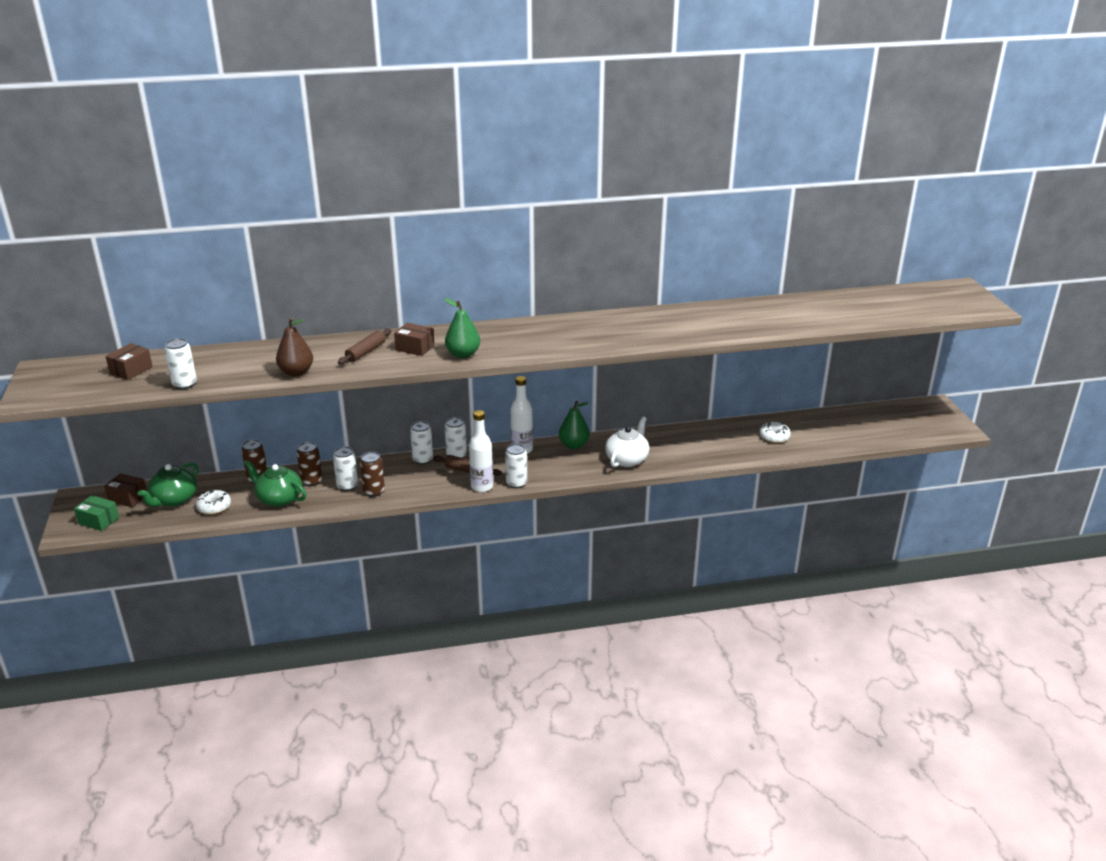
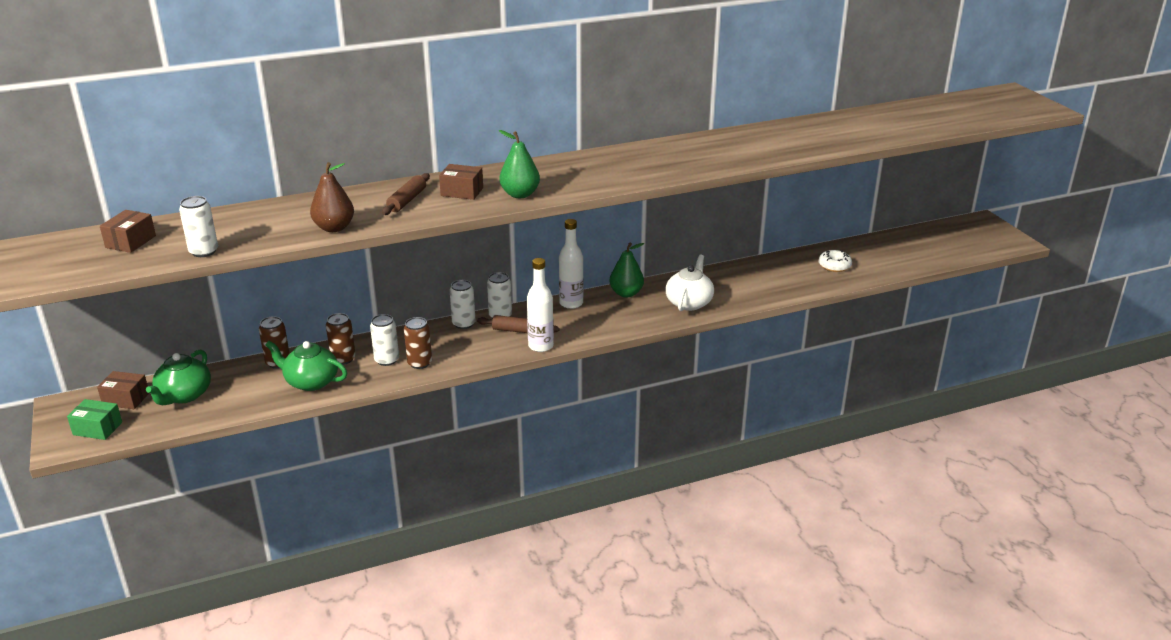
camera: 10 degrees left, 0 degrees up
white donut [196,490,231,515] -> none
white can [505,444,527,488] -> none

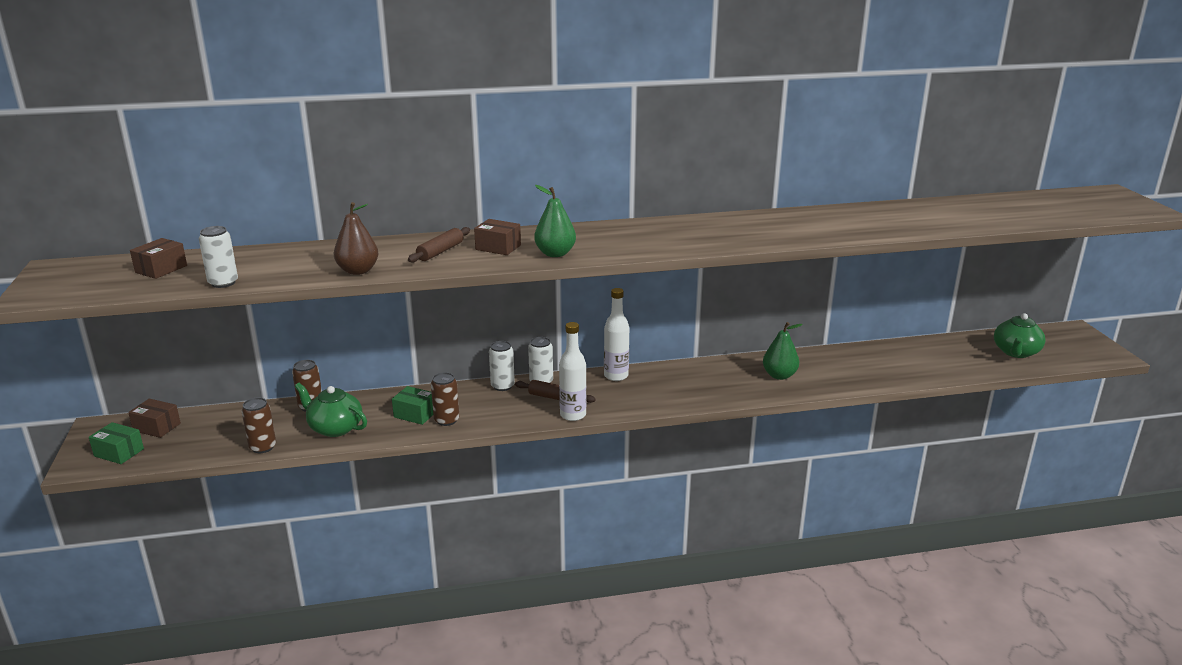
camera: 10 degrees right, 5 degrees down
green teapot [146,350,211,405] -> green teapot moved to [994,313,1046,358]
brown can [326,313,356,365] -> brown can moved to [241,398,276,453]
white can [370,314,399,366] -> green box [392,386,433,425]
green pear [609,242,644,297] -> green pear moved to [763,322,803,380]
white teapot [665,254,714,311] -> none
white donut [819,250,852,272] -> none

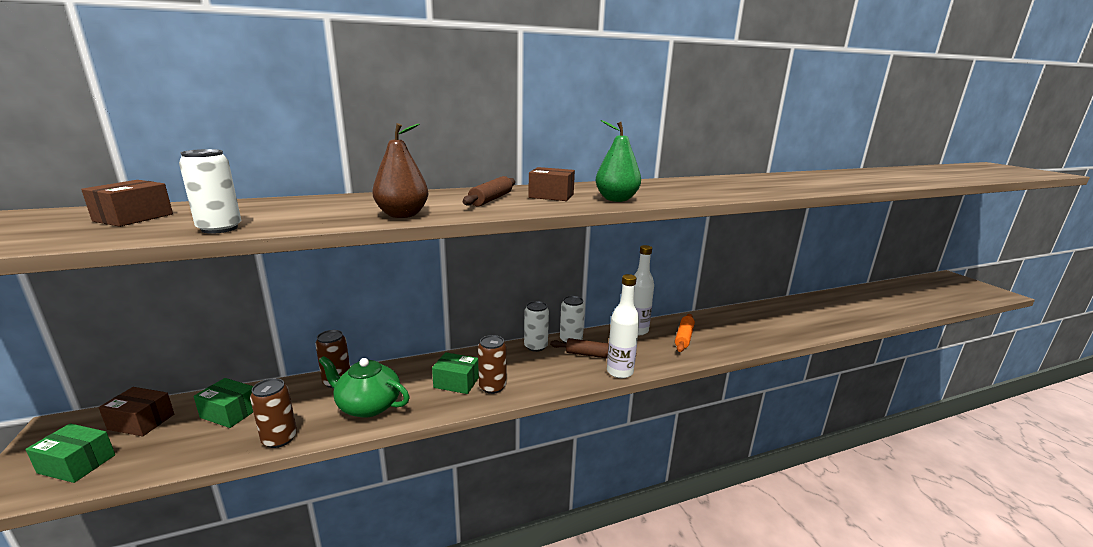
camera: 10 degrees left, 5 degrees down
green pear [763,322,803,380] -> none
green teapot [994,313,1046,358] -> none
none -> green box [194,378,253,428]
none -> orange rolling pin [675,314,695,352]

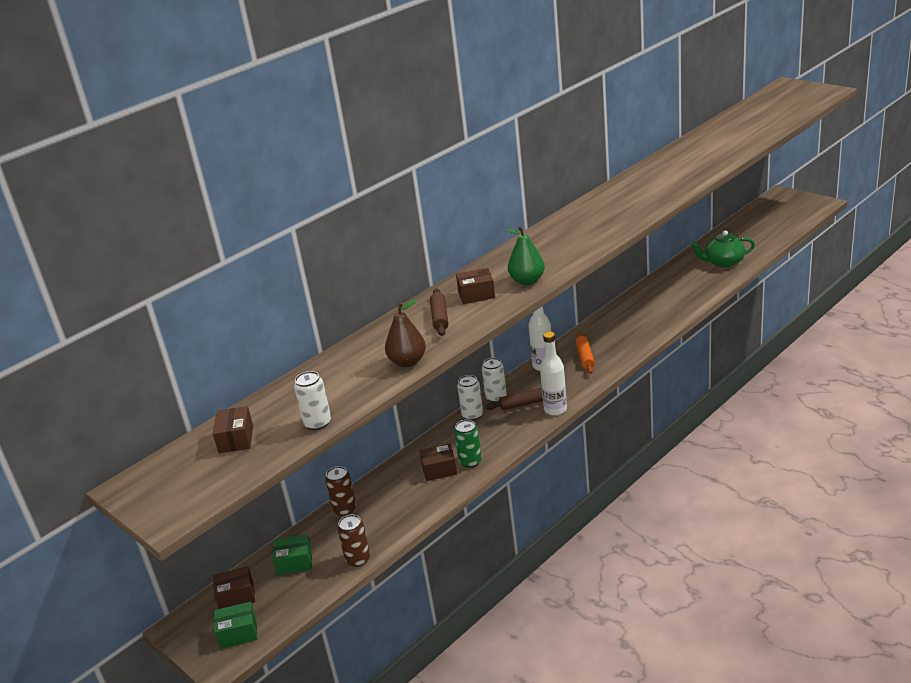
camera: 20 degrees left, 10 degrees up
green teapot [319,356,410,418] -> green teapot moved to [690,231,755,268]
green box [432,352,479,394] -> brown box [419,444,457,481]
brown can [478,335,506,394] -> green can [454,420,482,468]

